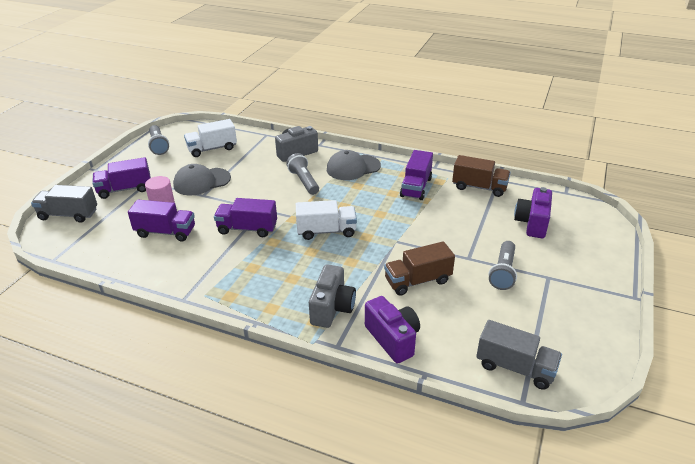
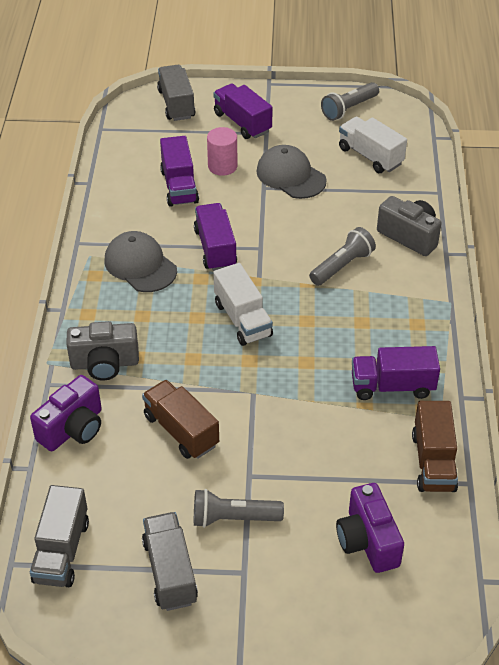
camera: 70 degrees right, 10 degrees up
grey cap [327,150,381,180] -> grey cap moved to [104,231,177,292]
purple camera [514,187,552,238] -> purple camera turned 105 degrees counterclockwise [336,483,404,573]
none -> grey truck [142,512,198,611]

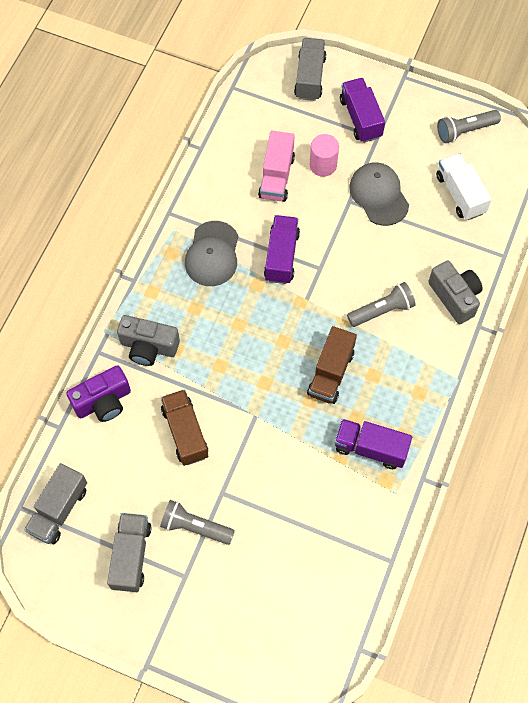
camera: 20 degrees right, 20 degrees up
grey cap [104,231,177,292] -> grey cap turned 150 degrees counterclockwise [185,221,238,286]
purple truck [160,136,199,207] -> pink truck [258,131,295,202]
white truck [213,263,273,346] -> none
purple camera [336,483,404,573] -> none
brown truck [412,401,458,492] -> brown truck moved to [307,326,357,404]

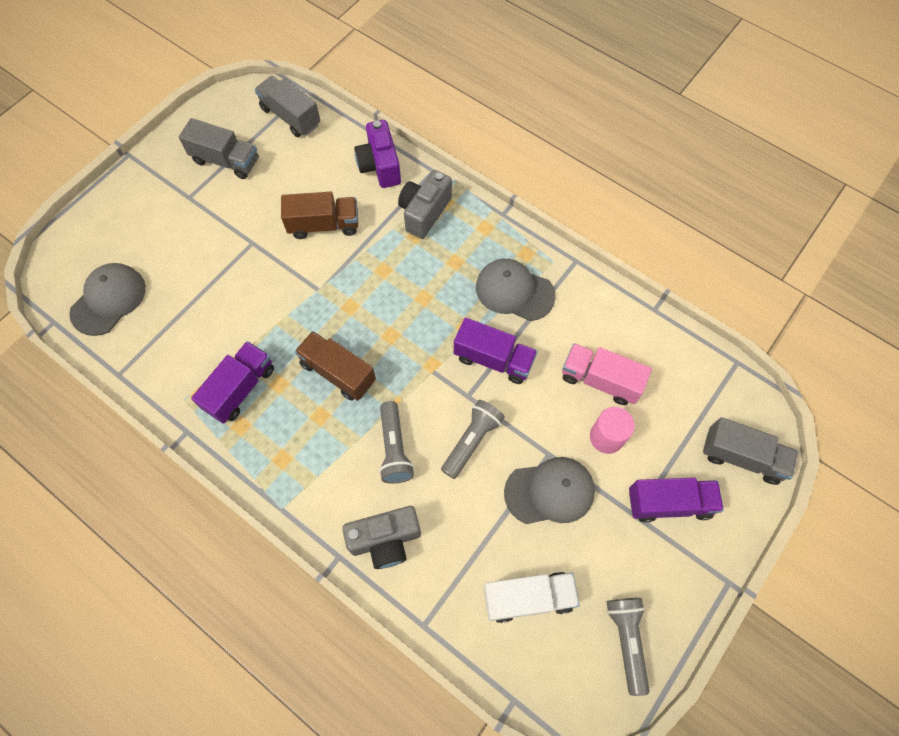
camera: 105 degrees right, 0 degrees up
grey flashlight [160,500,235,545] -> grey flashlight moved to [441,400,505,479]
none -> grey cap [69,263,146,336]

